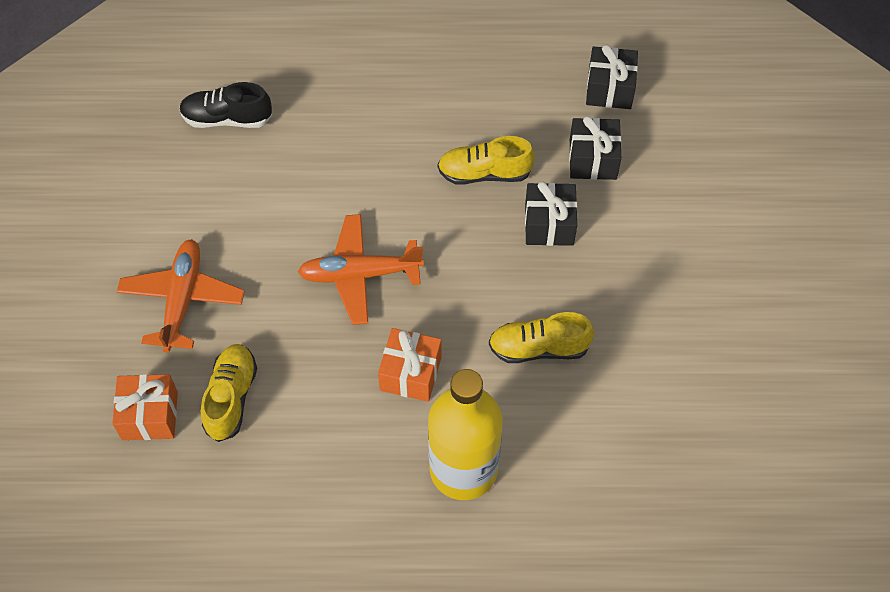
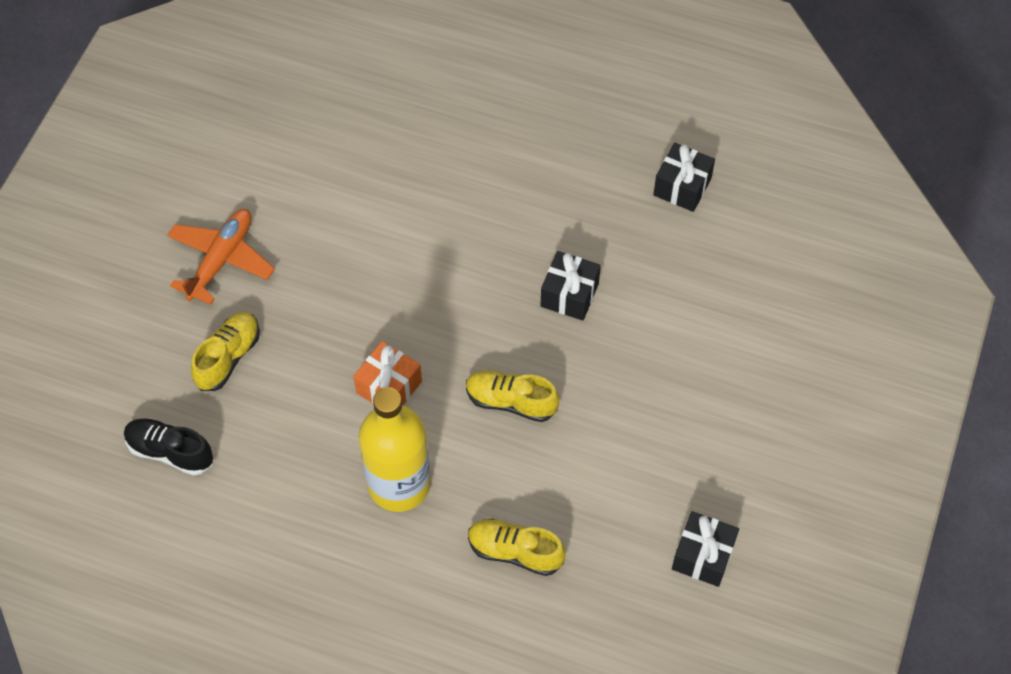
camera: 20 degrees right, 0 degrees up
orange gift [112,374,178,440] -> none
black shoe [179,82,272,128] -> black shoe moved to [124,418,213,476]
orange plane [298,214,424,325] -> none
yellow shoe [438,136,535,185] -> yellow shoe moved to [468,519,566,576]
black gift [569,116,621,180] -> black gift moved to [672,511,739,587]

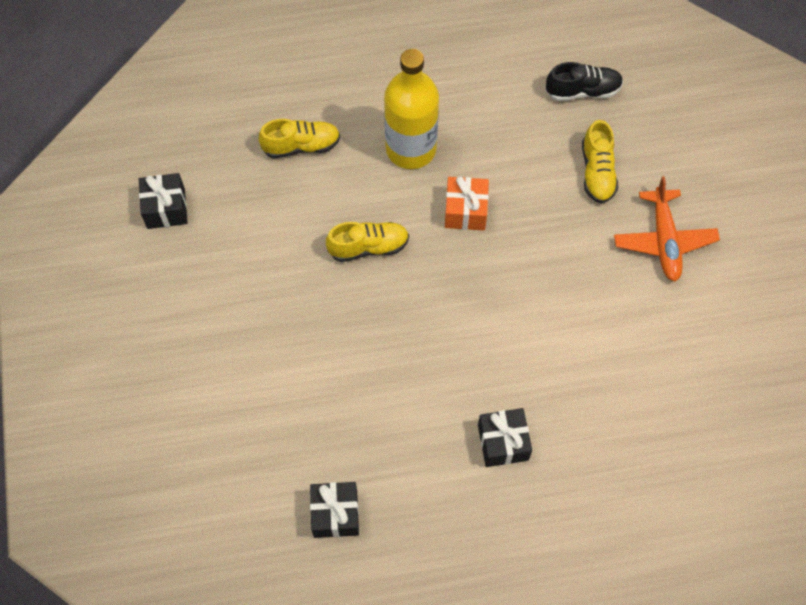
camera: 150 degrees right, 5 degrees up
black gift [540,251,601,321] -> black gift moved to [478,408,532,467]

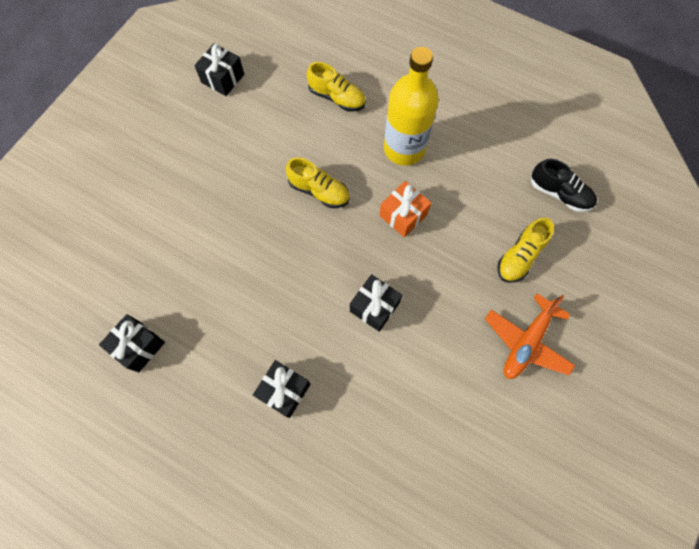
camera: 40 degrees right, 5 degrees up
none -> black gift [350,274,402,332]

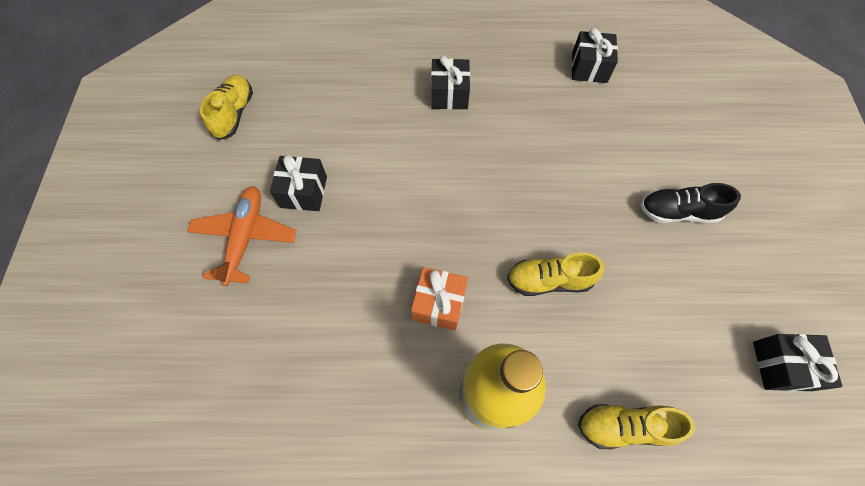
camera: 150 degrees right, 5 degrees down
black gift [350,274,402,332] -> black gift moved to [270,155,327,211]
yellow shoe [497,218,554,282] -> yellow shoe moved to [200,75,253,140]
black shoe [531,159,597,212] -> black shoe moved to [640,183,741,223]

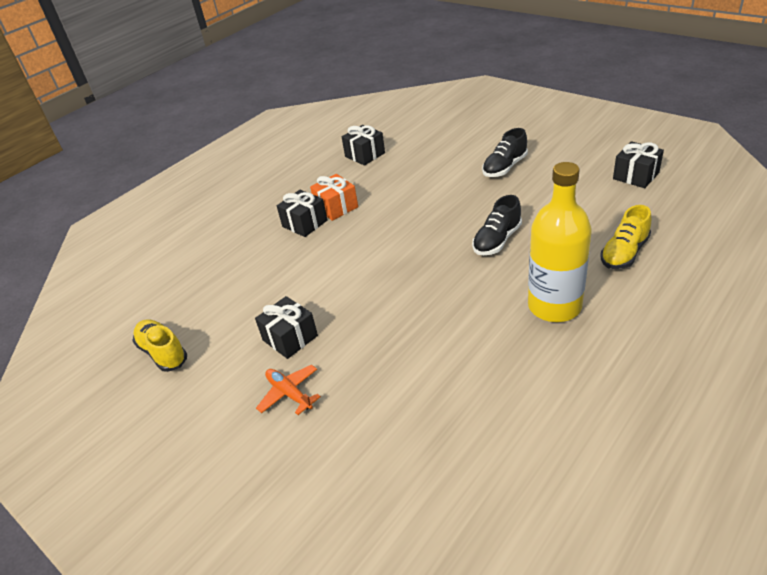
camera: 45 degrees left, 25 degrees down
orange plane [187,186,297,286] -> orange plane [256,365,321,415], size x0.64
orange gift [411,267,468,331] -> orange gift moved to [310,174,358,221]
yellow shoe [507,253,604,296] -> black shoe [472,195,522,255]

